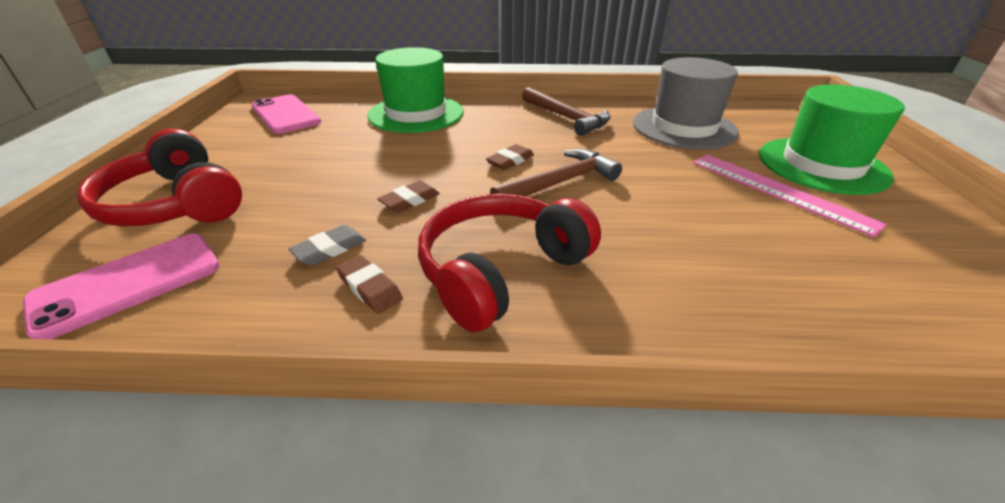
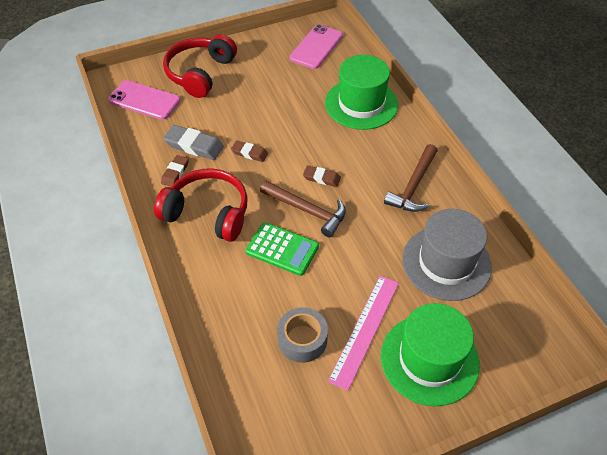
camera: 65 degrees right, 15 degrees up
grey eraser [288,225,366,266] -> grey eraser [163,125,224,160], size x1.63
none -> green calculator [246,222,319,276]
none -> grey tape [277,307,328,363]

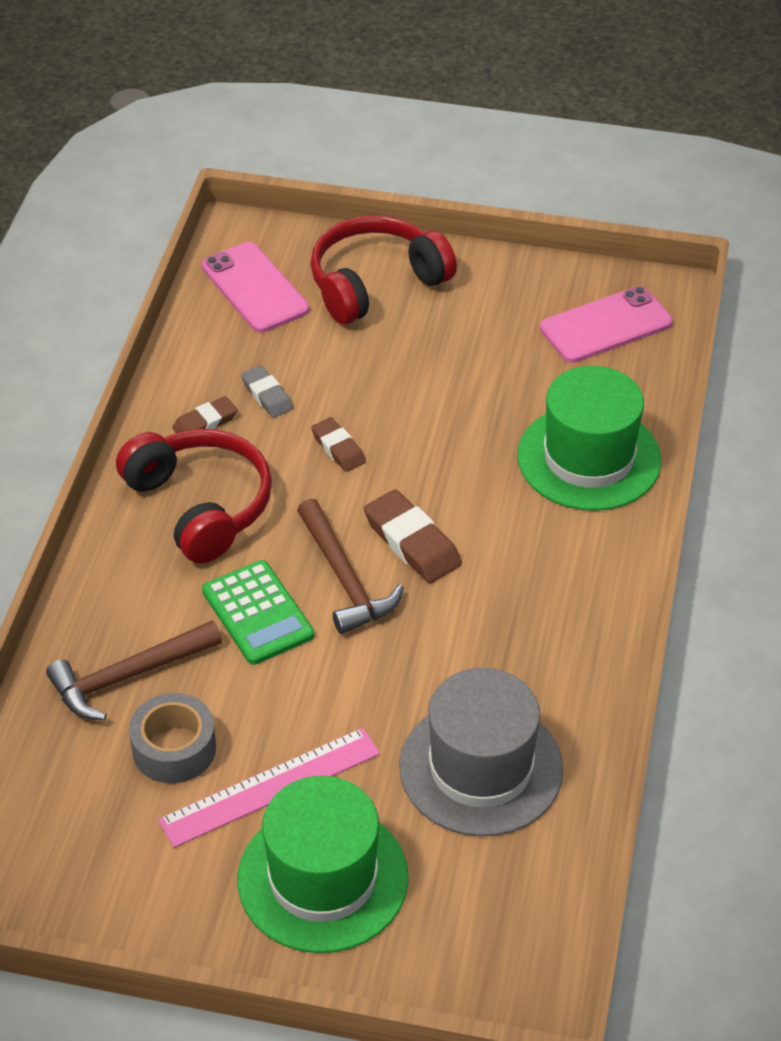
camera: 35 degrees right, 5 degrees down
grey eraser [163,125,224,160] -> grey eraser [241,365,293,418], size x0.61
brown eraser [303,165,341,187] -> brown eraser [364,489,462,583], size x1.63
brown hammer [384,144,438,212] -> brown hammer moved to [46,621,222,720]

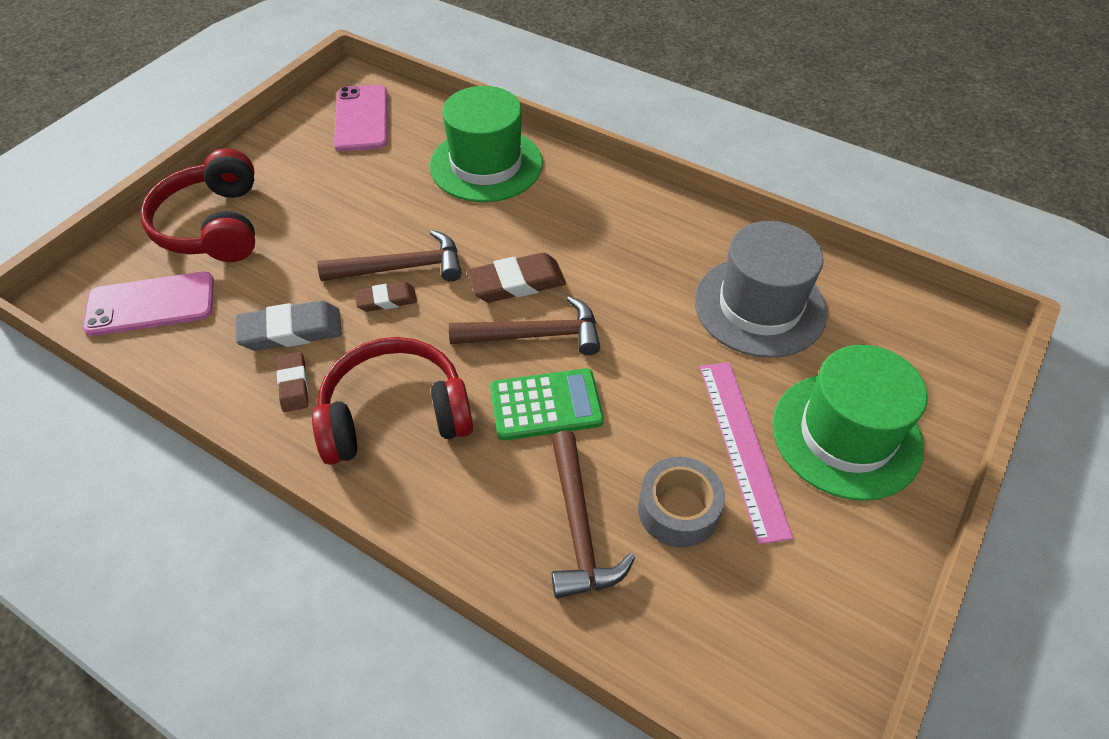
camera: 70 degrees left, 5 degrees up
grey eraser [241,365,293,418] -> grey eraser [236,300,342,351], size x1.63
none -> brown hammer [318,230,462,282]

